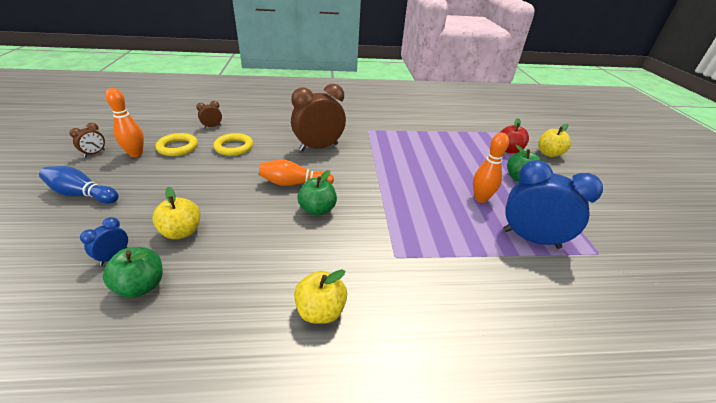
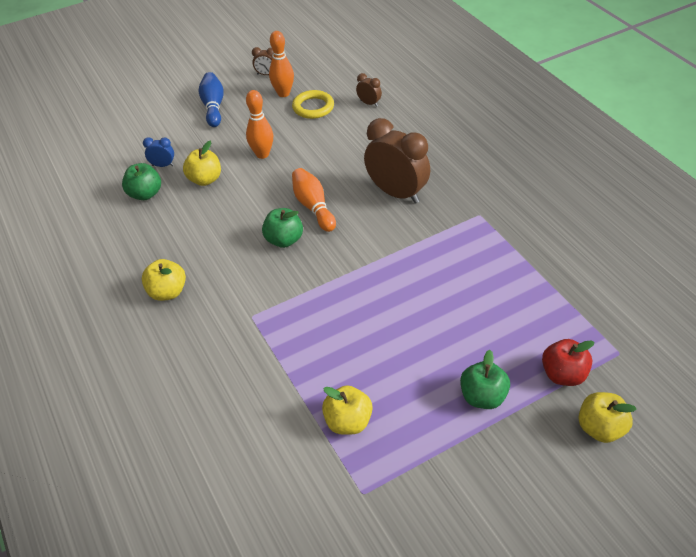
camera: 70 degrees right, 10 degrees up
yellow ring [213,133,253,156] -> none
orange bowling pin [473,133,509,203] -> orange bowling pin moved to [246,90,273,159]
blue clock [503,160,603,249] -> yellow apple [322,386,373,435]

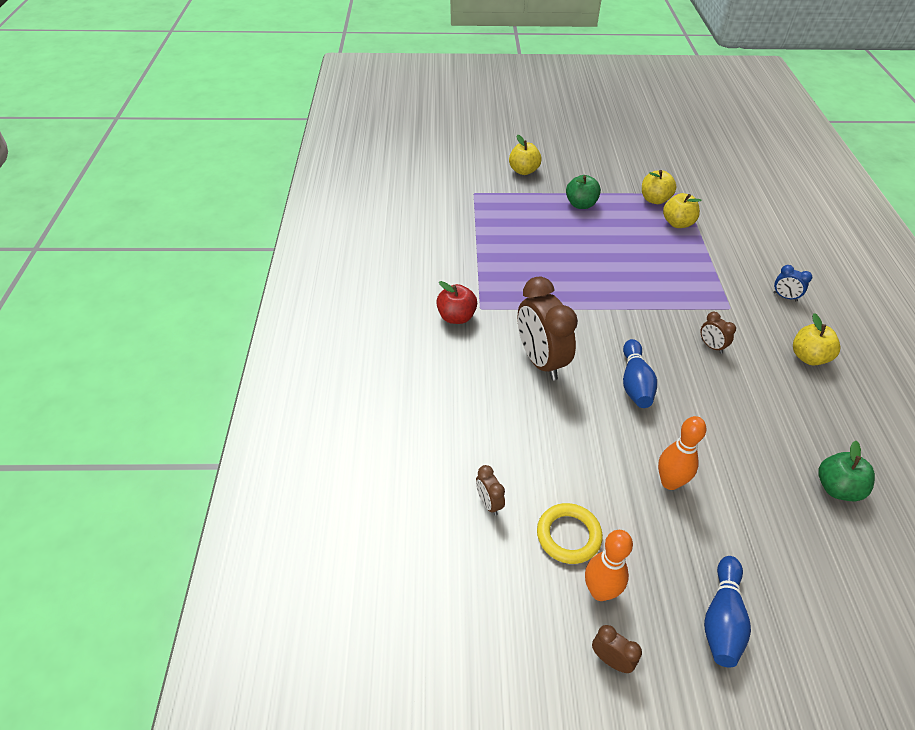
camera: 155 degrees left, 0 degrees up
blue clock [143,137,174,167] -> blue clock moved to [773,265,812,301]
yellow apple [183,141,221,186] -> yellow apple moved to [642,170,677,204]
green apple [262,208,303,248] -> none
orange bowling pin [292,168,336,232] -> blue bowling pin [623,339,657,408]
red apple [542,339,594,386] -> red apple moved to [436,281,477,324]
none -> brown clock [701,312,736,354]

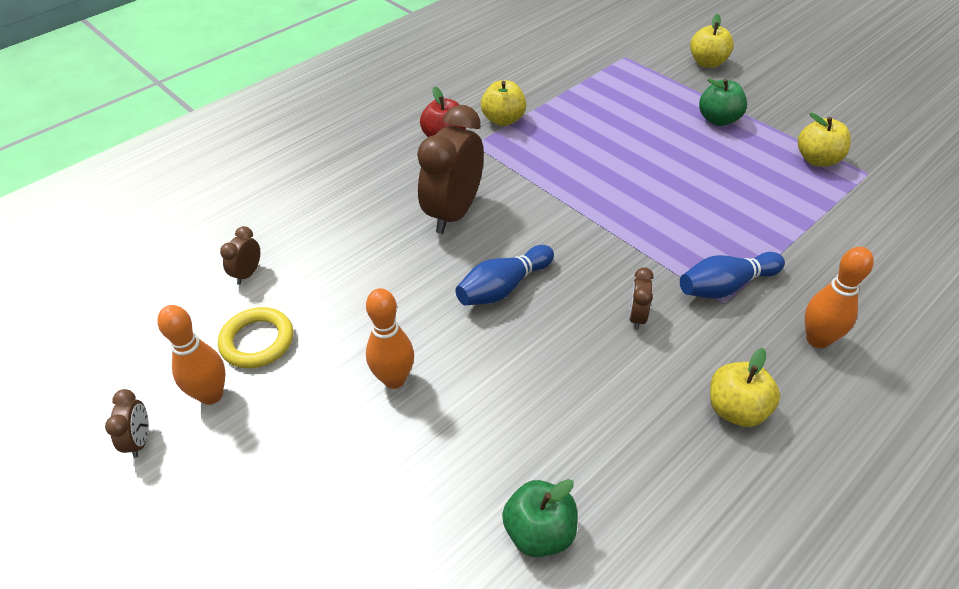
camera: 50 degrees right, 0 degrees up
yellow apple [663,193,702,228] -> yellow apple moved to [481,80,526,126]
blue bowling pin [704,556,751,668] -> blue bowling pin moved to [680,252,785,299]
blue clock [773,265,812,301] -> orange bowling pin [805,247,874,348]

